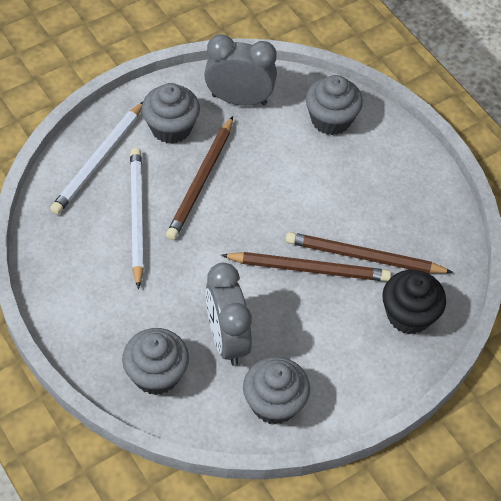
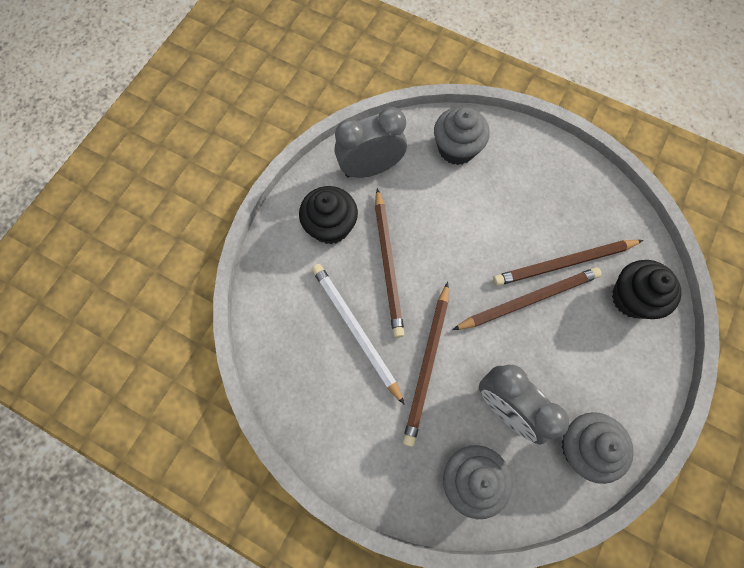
camera: 25 degrees left, 15 degrees up
white pencil [50,102,143,215] -> none
grey cupcake [142,83,200,144] -> black cupcake [299,186,358,244]
none -> brown pencil [403,282,449,447]

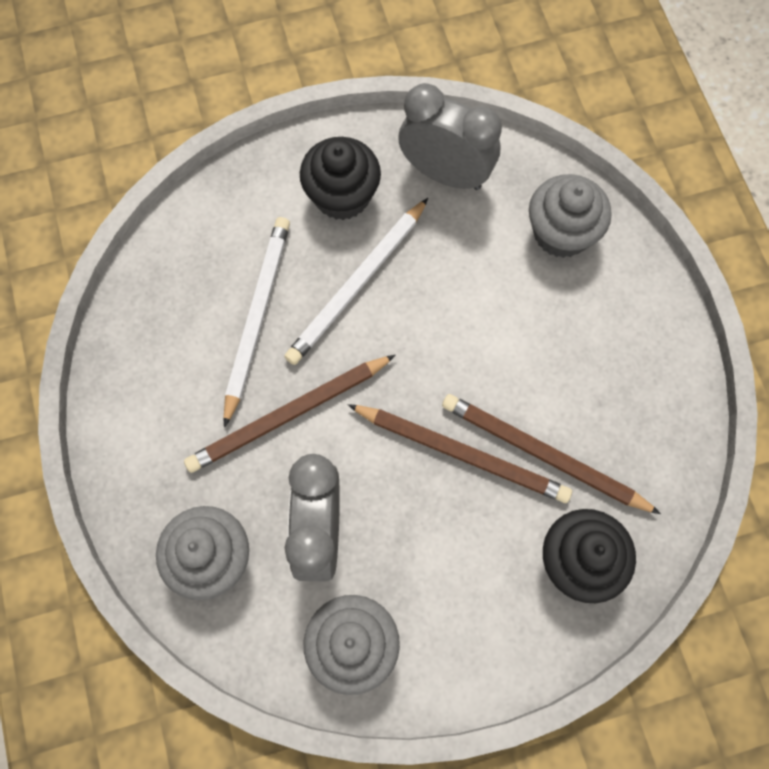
camera: 45 degrees right, 0 degrees up
brown pencil [375,188,405,338] -> white pencil [284,198,428,365]

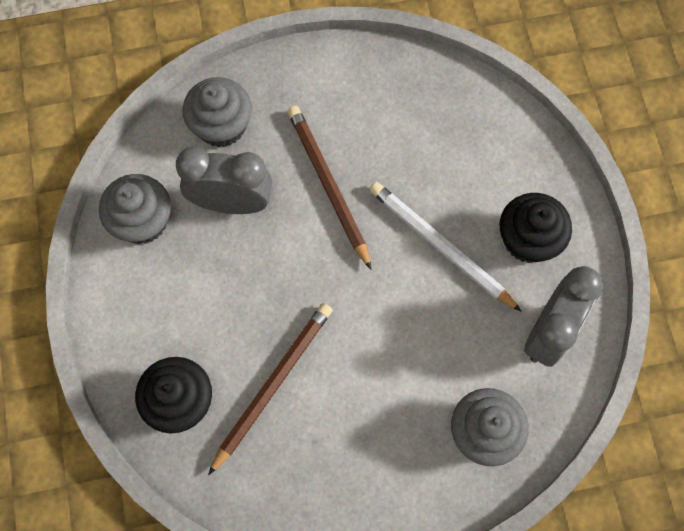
camera: 95 degrees right, 0 degrees up
white pencil [223,217,290,428] -> none
brown pencil [348,404,572,503] -> none

